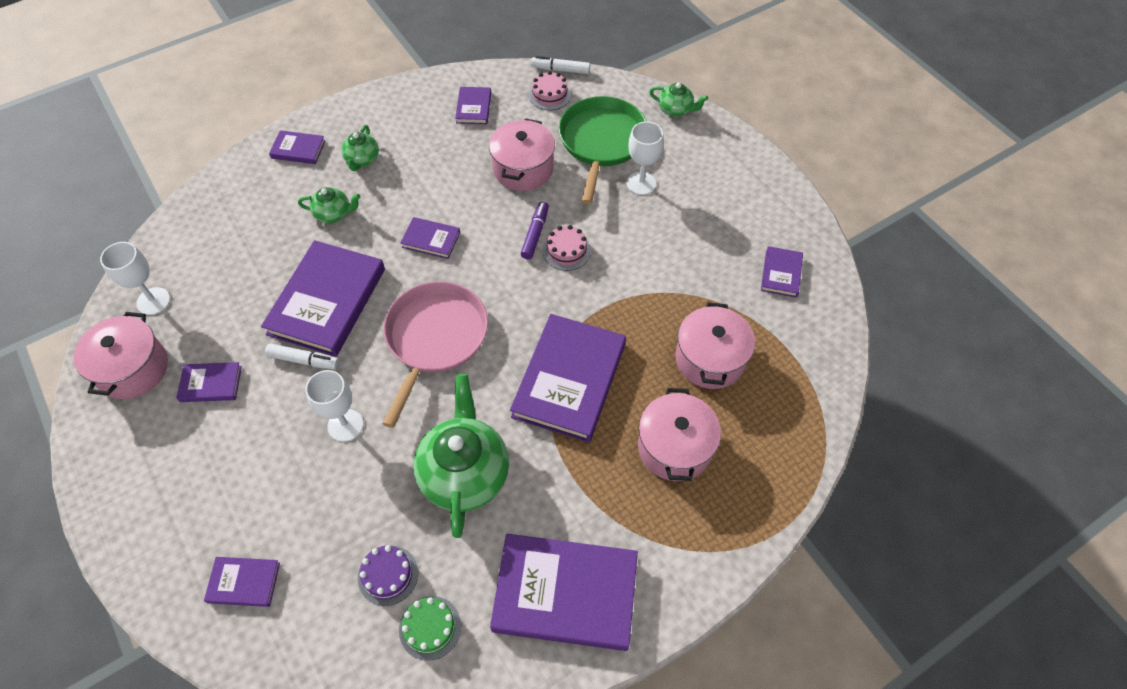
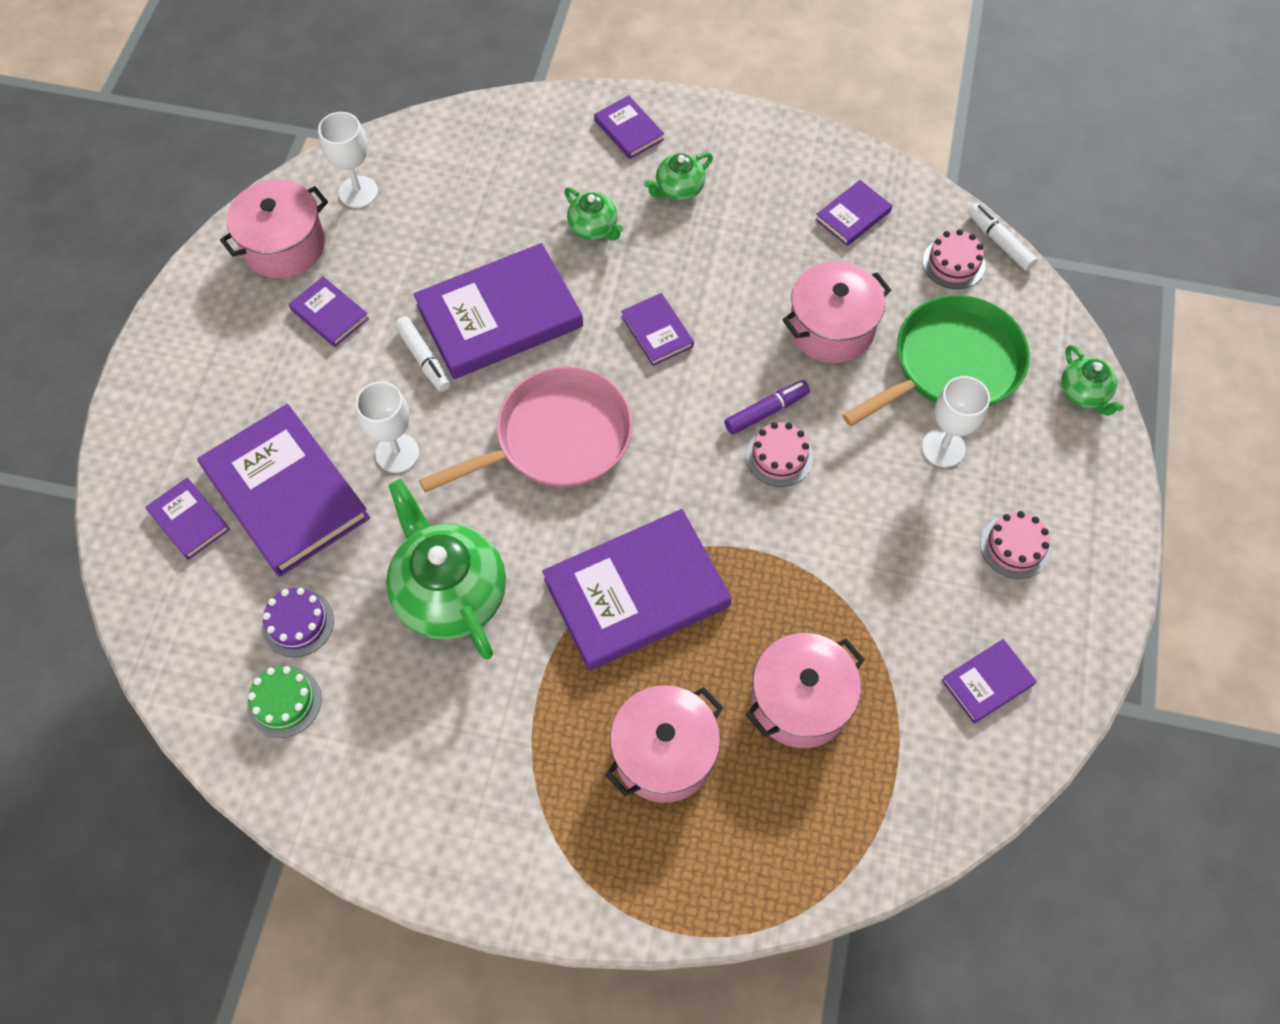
camera: 45 degrees right, 5 degrees up
green teapot [413,374,509,538] -> green teapot turned 75 degrees counterclockwise [386,479,506,659]
purple book [490,534,638,651] -> purple book moved to [197,404,370,577]
none -> pink cake [980,511,1050,579]

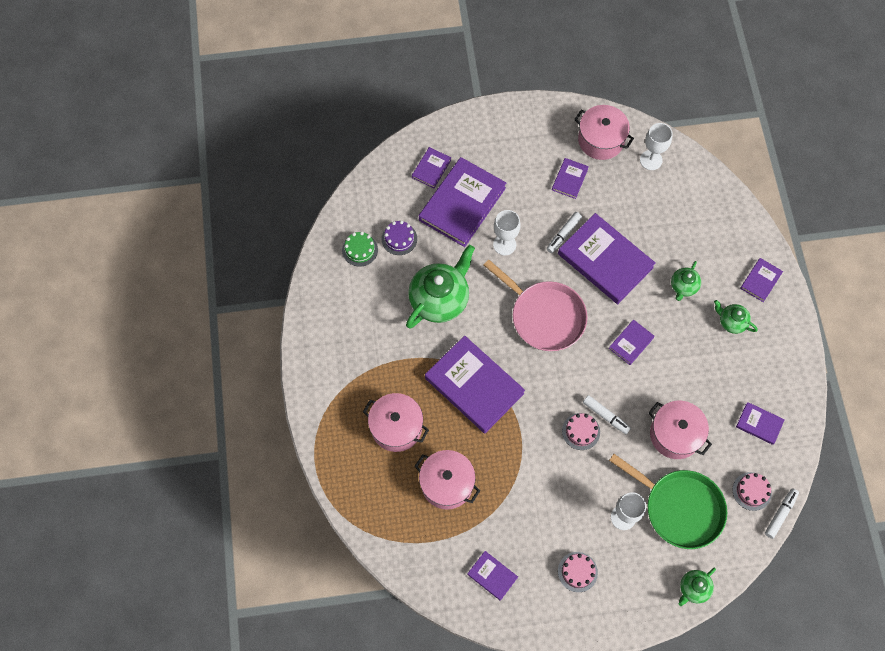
camera: 70 degrees right, 5 degrees up
purple marker [724,380,810,435] -> white marker [583,395,631,434]

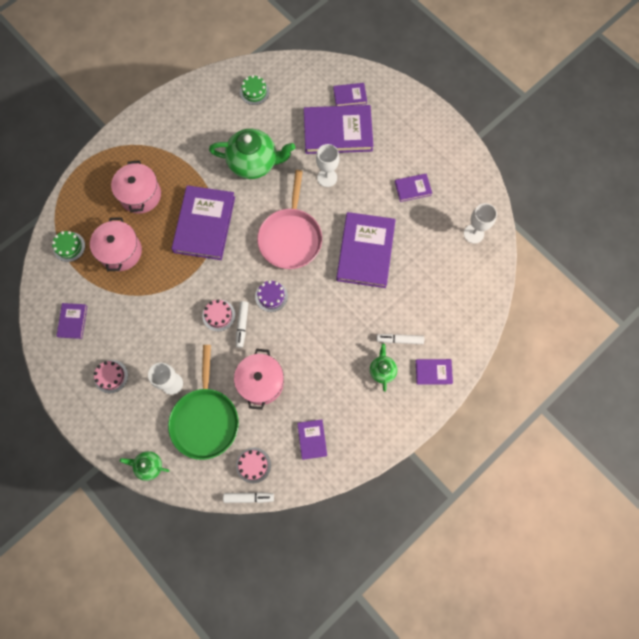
camera: 55 degrees right, 5 degrees up
purple cake [382,221,417,255] -> purple cake moved to [255,280,288,312]
white marker [546,212,582,253] -> white marker moved to [377,334,424,344]
pink pot [574,105,634,160] -> none
purple book [609,319,655,365] -> none
green teapot [671,261,701,301] -> none
none -> green cake [52,231,85,262]

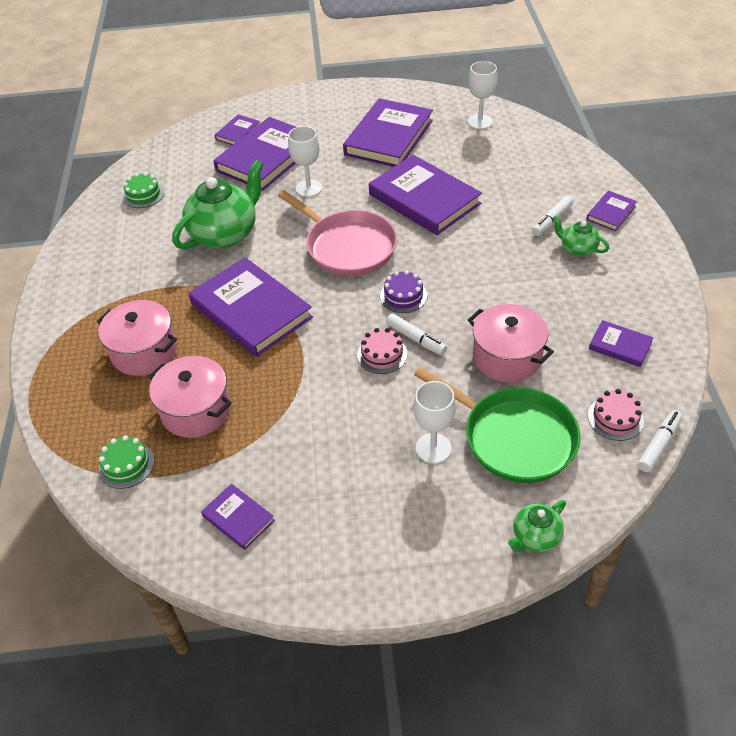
camera: 50 degrees left, 25 degrees down
pink cake [94,360,128,393] -> none
purple book [395,174,432,202] -> purple book [343,98,433,167], size x2.11

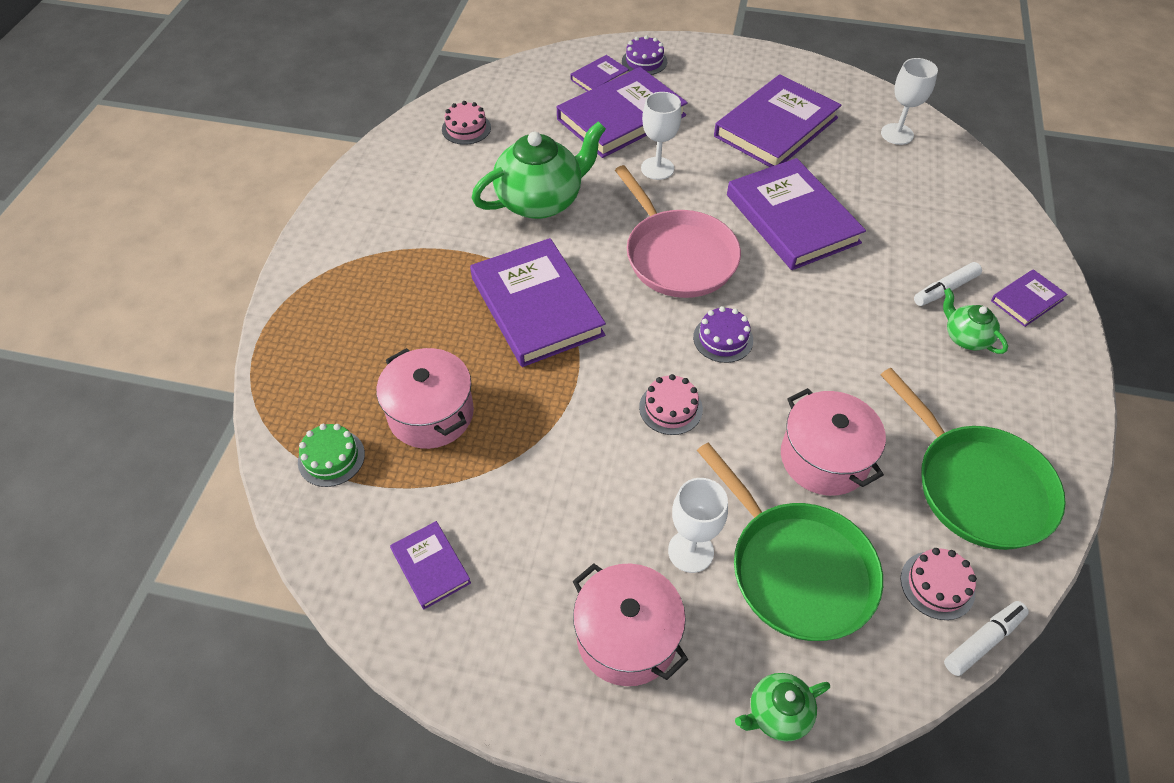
camera: 15 degrees right, 5 degrees up
pink pot [97,300,177,376] -> pink pot moved to [573,563,688,686]
green cake [123,172,164,208] -> pink cake [442,101,491,145]
white marker [386,313,447,355] -> none
purple book [589,320,654,367] -> green pan [880,368,1066,550]
none -> purple cake [622,35,667,75]

